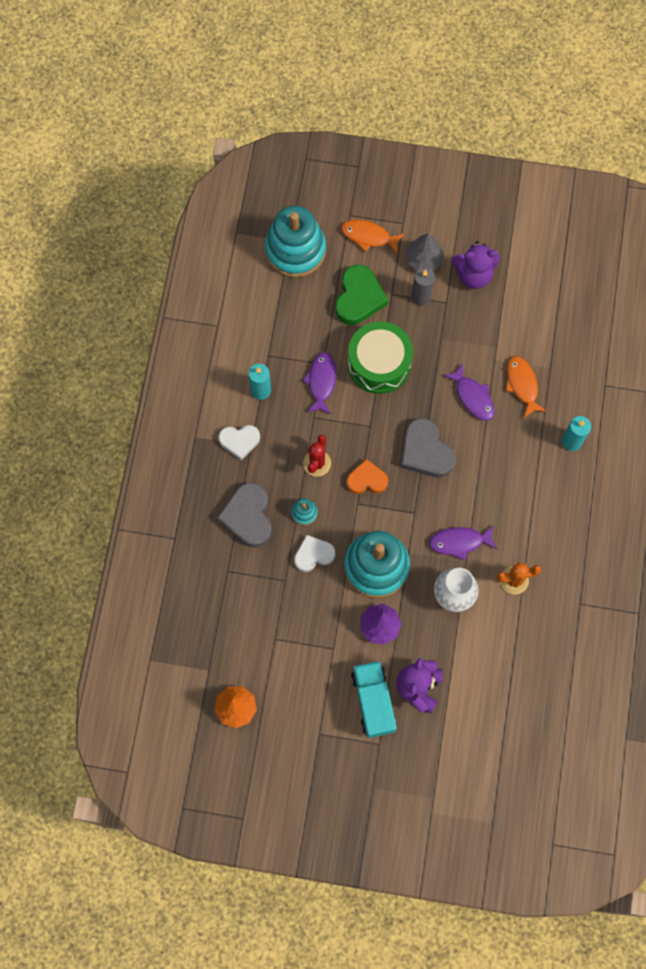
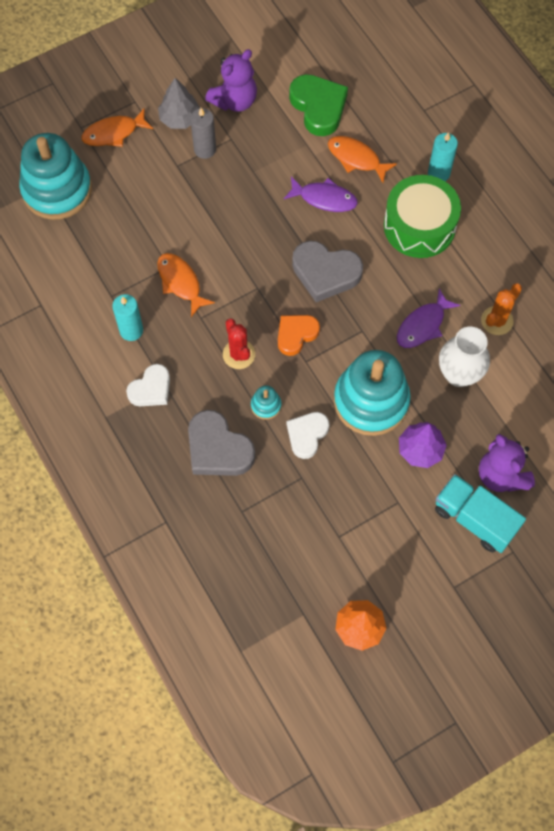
camera: 40 degrees left, 5 degrees down
purple fish [303,352,336,414] -> orange fish [157,253,215,317]
green heart [336,265,388,325] -> green heart moved to [289,74,348,136]
green drum [348,321,413,394] -> green drum moved to [384,175,461,258]

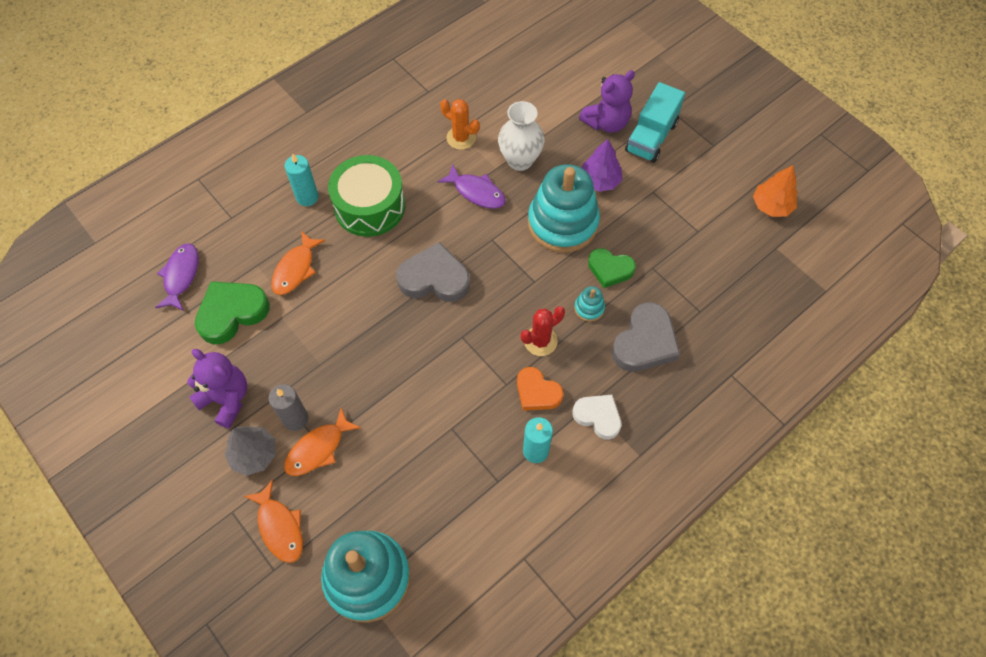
camera: 100 degrees left, 5 degrees down
orange fish [157,253,215,317] -> orange fish moved to [284,408,361,476]
orange heart [278,315,320,356] -> orange heart moved to [517,367,563,411]
purple fish [284,177,358,212] -> purple fish moved to [155,243,198,311]
white heart [286,412,329,459] -> green heart [588,248,636,288]
grey heart [292,241,363,302] -> grey heart turned 90 degrees counterclockwise [397,242,470,302]

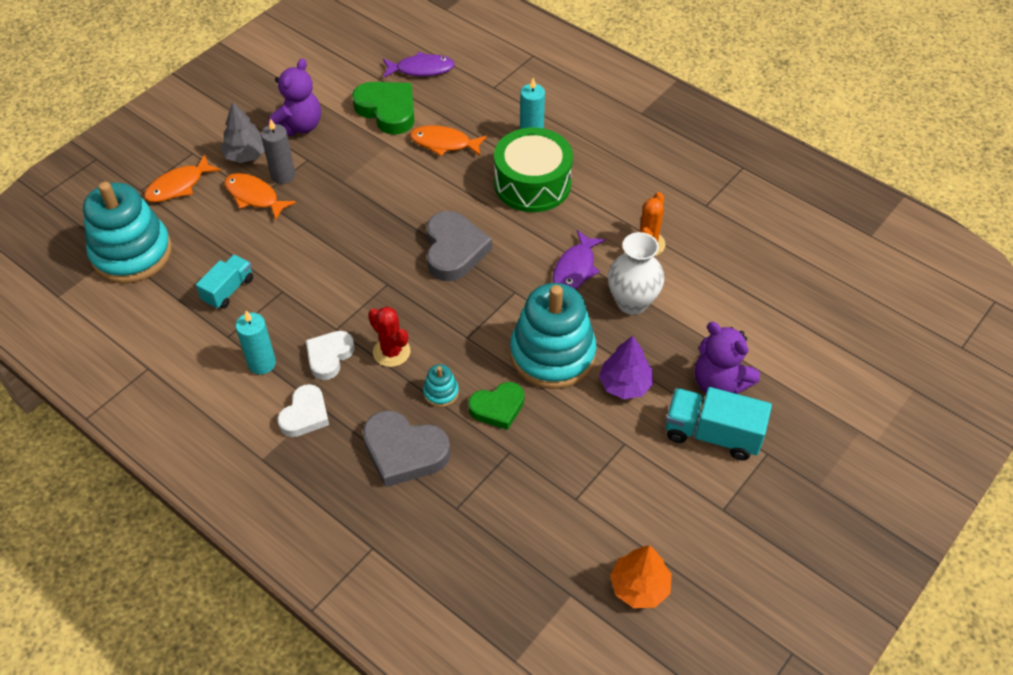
camera: 80 degrees right, 10 degrees down
orange heart [517,367,563,411] -> white heart [306,331,355,380]
green heart [588,248,636,288] -> green heart turned 120 degrees counterclockwise [468,382,524,430]
none -> turquoise truck [196,255,253,309]

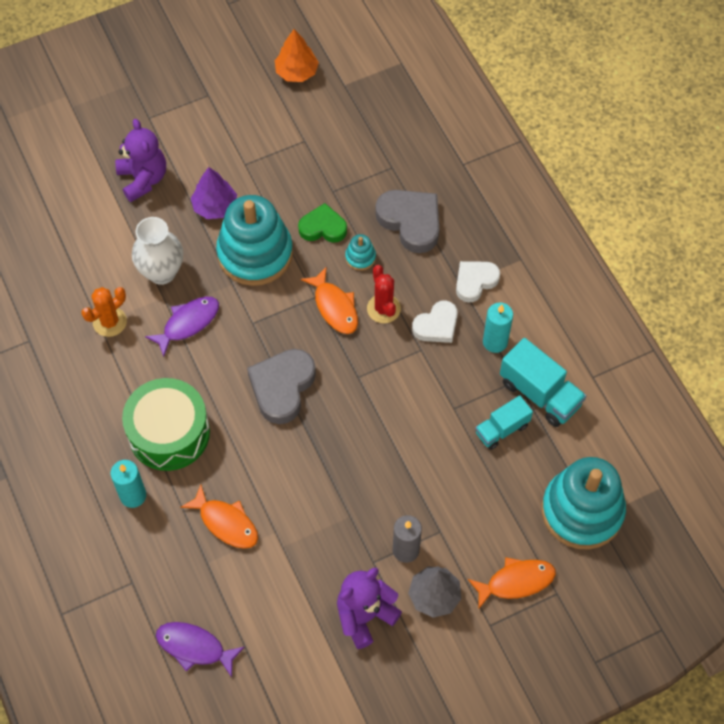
camera: 155 degrees left, 10 degrees up
orange fish [224,173,296,220] -> orange fish moved to [301,266,358,334]
green heart [352,82,414,135] -> none
turquoise truck [666,387,772,460] -> turquoise truck moved to [500,338,586,427]

